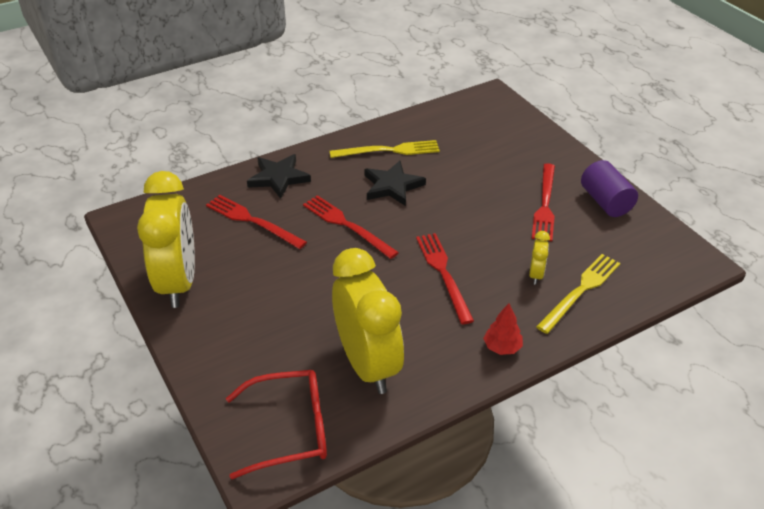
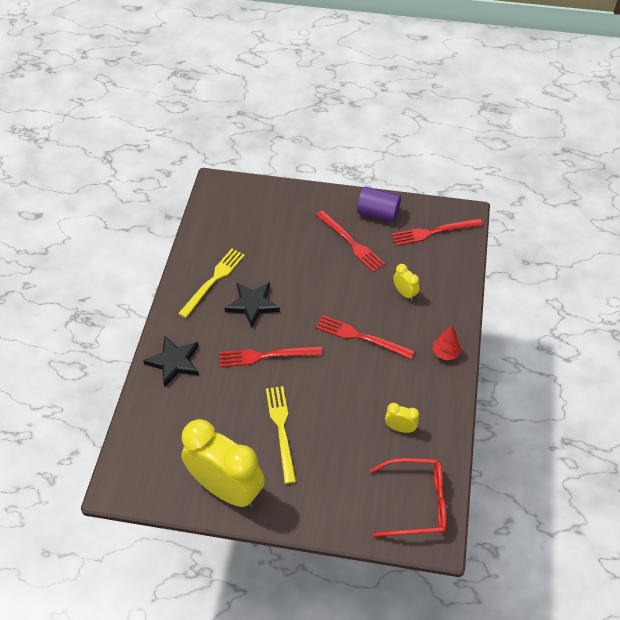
camera: 50 degrees left, 10 degrees up
red fork [206,195,307,249] -> red fork moved to [391,218,483,246]
red glasses [226,370,327,479] -> red glasses turned 60 degrees clockwise [370,458,447,537]
yellow clock [332,248,404,394] -> yellow clock [385,403,419,433], size x0.41
yellow fork [536,254,620,334] -> yellow fork moved to [266,386,296,484]

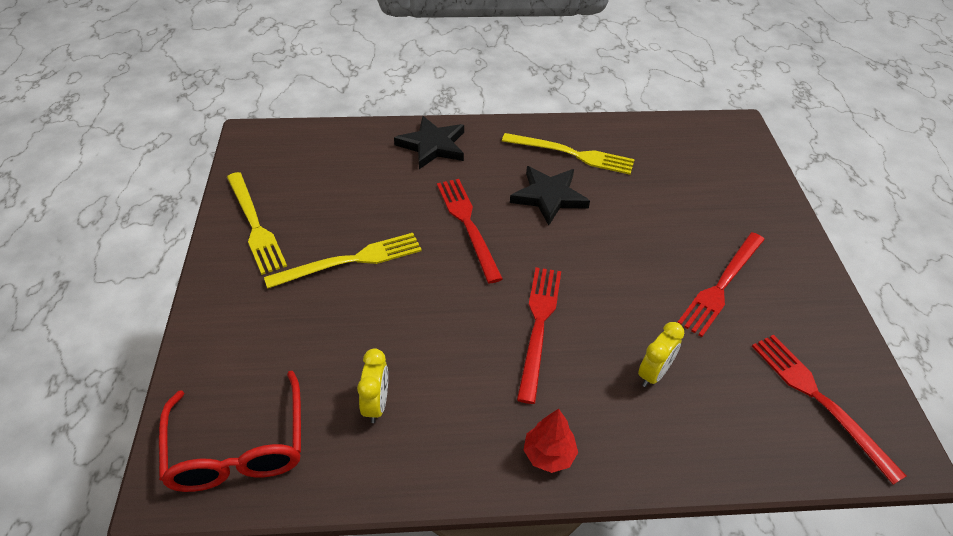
camera: 75 degrees right, 5 degrees down
yellow clock [181,419,265,508] -> yellow fork [227,172,287,275]
purple cylinder [357,187,401,222] -> none

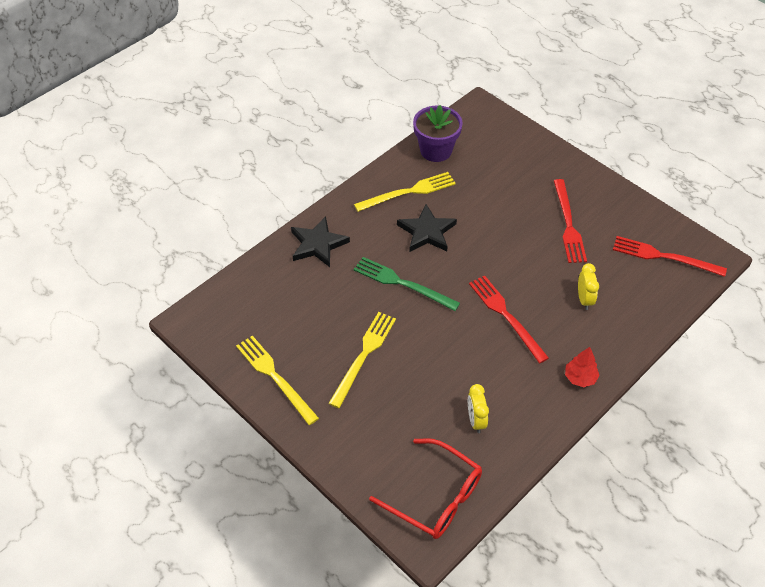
camera: 40 degrees left, 5 degrees up
yellow fork [227,172,287,275] -> yellow fork turned 150 degrees counterclockwise [236,335,319,425]
yellow clock [357,349,388,423] -> yellow clock turned 150 degrees counterclockwise [468,384,489,433]
red fork [437,179,503,283] -> green fork [354,257,460,311]
none -> purple flower pot [413,105,463,162]

